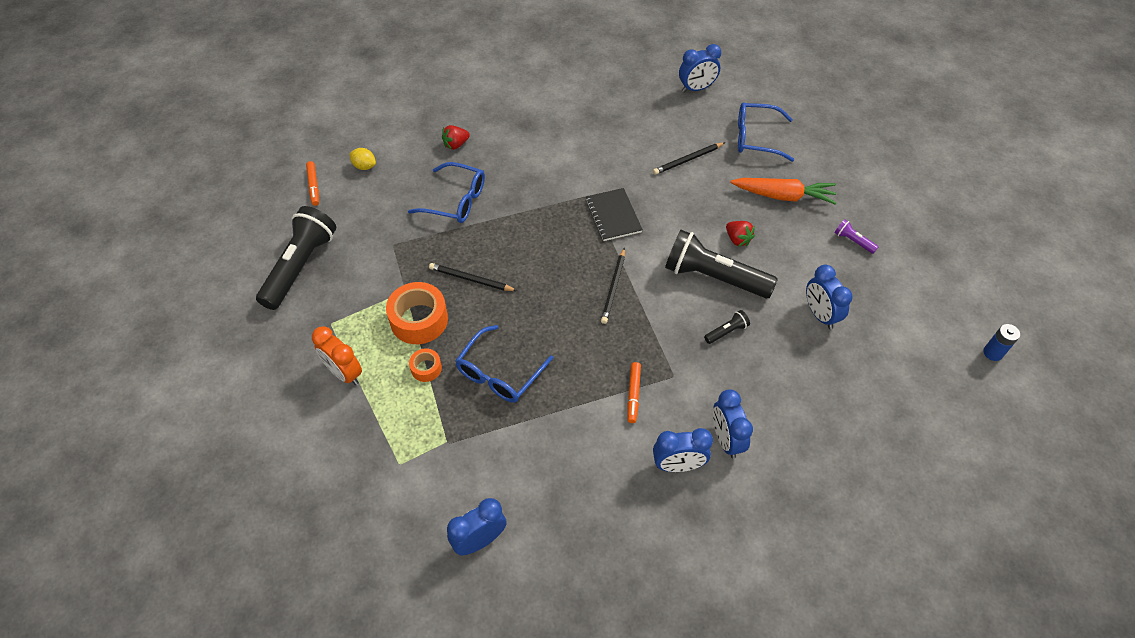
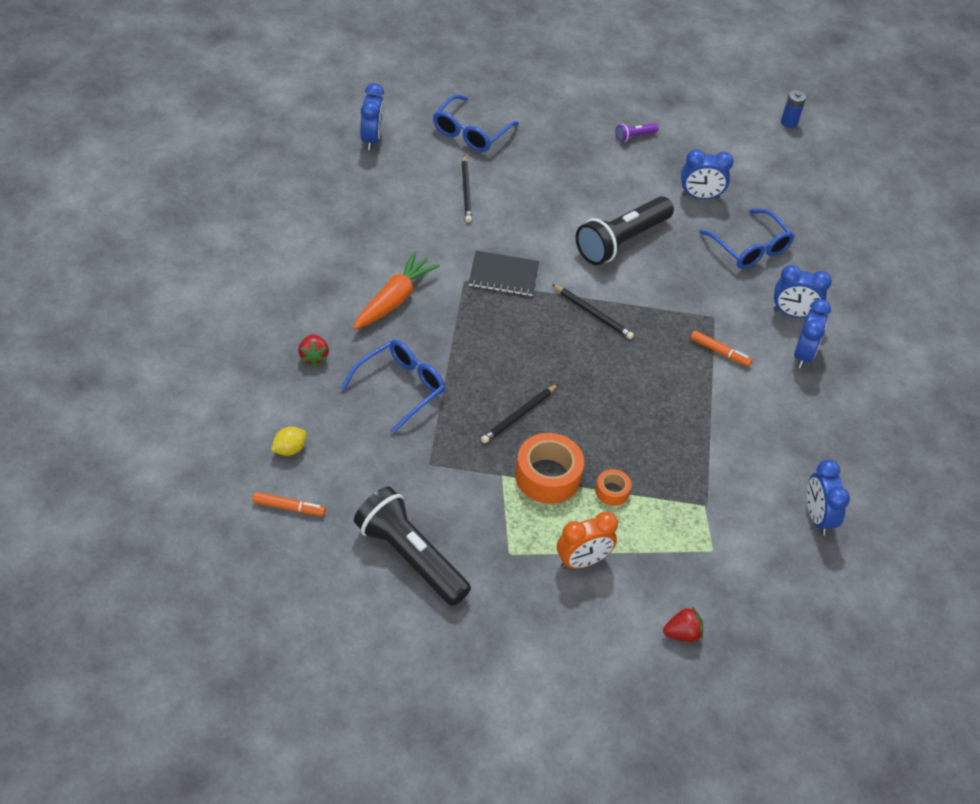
camera: 70 degrees left, 5 degrees down
blue glasses [455,325,553,403] -> blue glasses moved to [699,209,795,269]
black flashlight [704,310,750,344] -> none
red strawberry [726,221,755,247] -> red strawberry moved to [663,607,703,642]
orange carrot [730,178,837,205] -> orange carrot moved to [353,251,440,330]

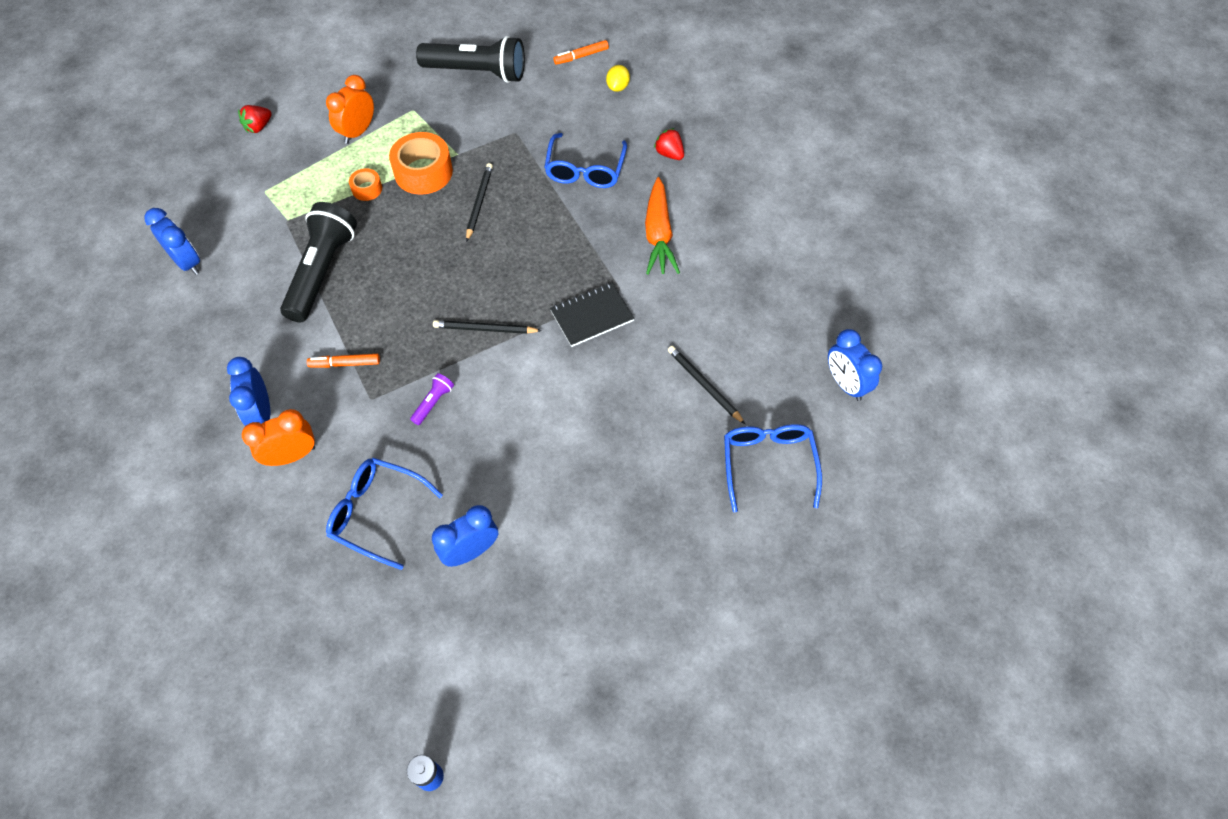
camera: 150 degrees right, 10 degrees up
black flashlight [576,196,674,265] -> black flashlight moved to [280,202,357,322]
purple flashlight [616,123,658,142] -> purple flashlight moved to [410,373,454,425]
blue clock [774,265,832,318] -> orange clock [242,409,315,466]

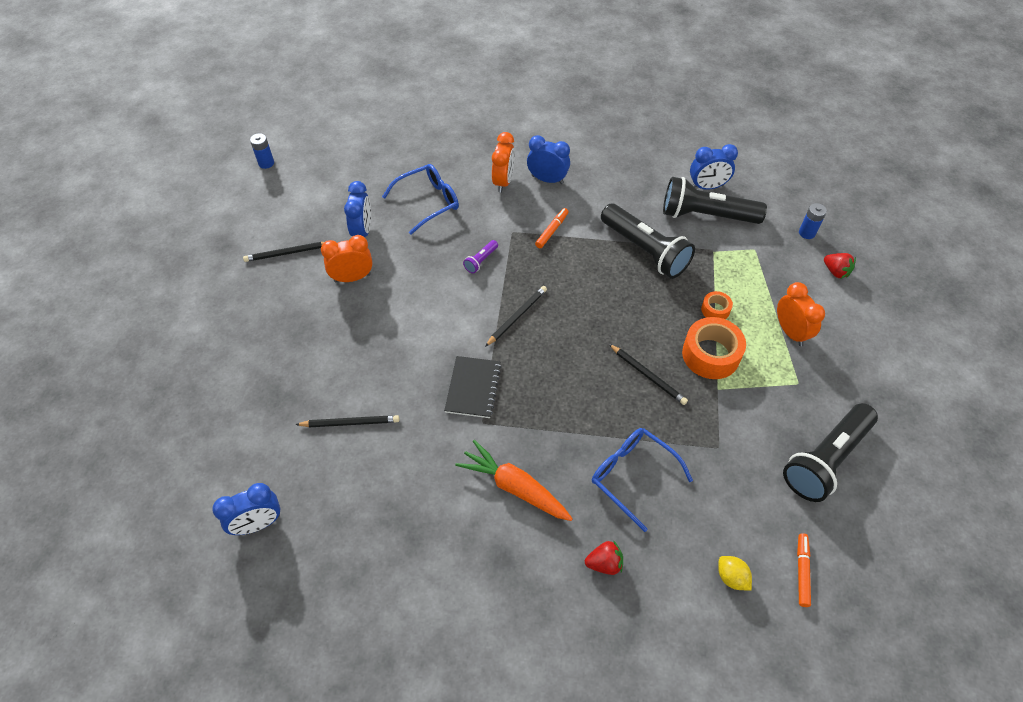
camera: 125 degrees right, 5 degrees down
red strawberry [238,105,272,133] -> red strawberry turned 150 degrees clockwise [824,253,856,279]
purple flashlight [410,373,454,425] -> purple flashlight turned 60 degrees clockwise [463,240,498,273]
blue glasses [724,424,822,512] -> none
blue clock [828,329,882,401] -> blue clock turned 150 degrees clockwise [212,483,281,535]
none -> black pencil [243,242,324,262]
none -> orange clock [321,235,373,282]
none -> black flashlight [663,177,767,224]
none -> blue battery [799,203,827,239]

